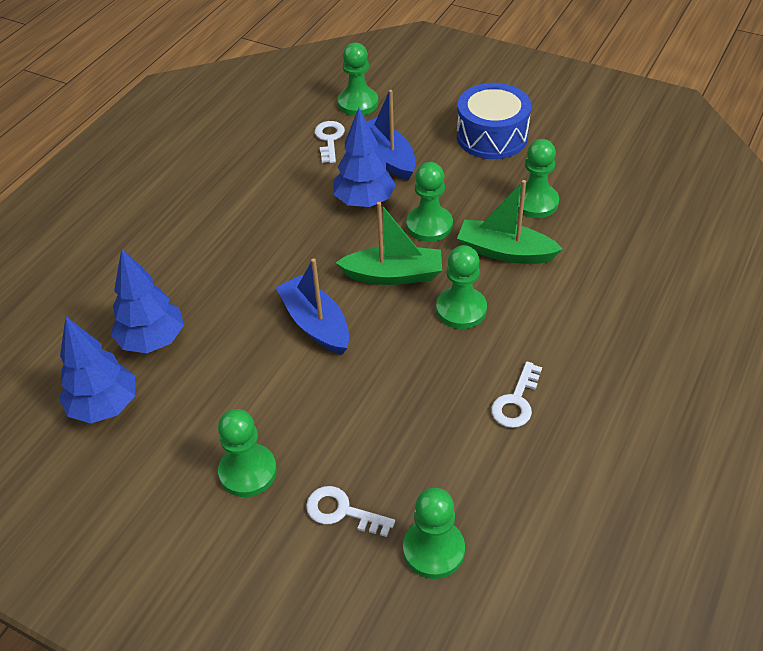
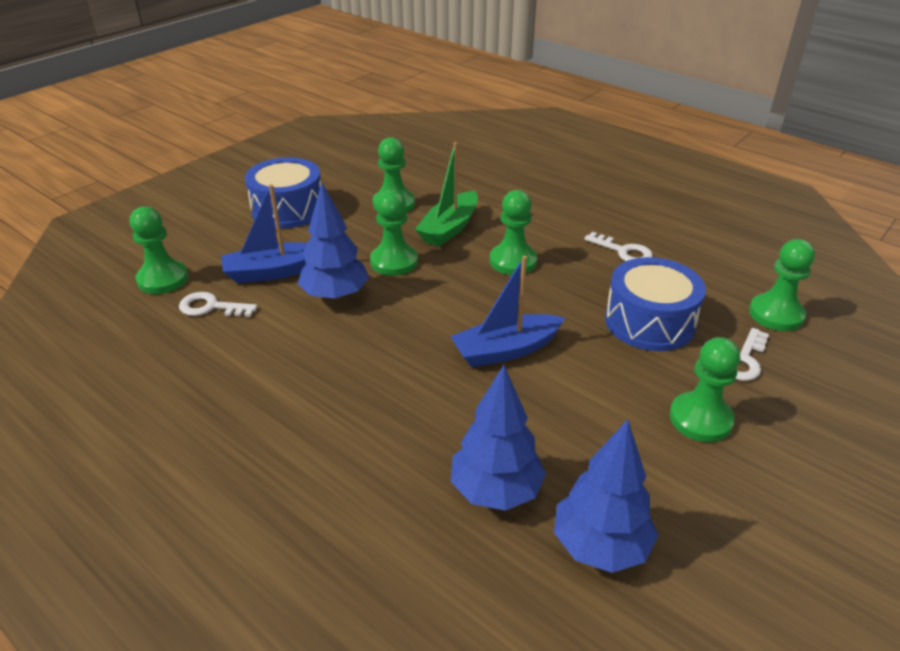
camera: 80 degrees left, 10 degrees down
green boat [336,202,442,285] -> none
none -> blue drum [605,257,706,351]

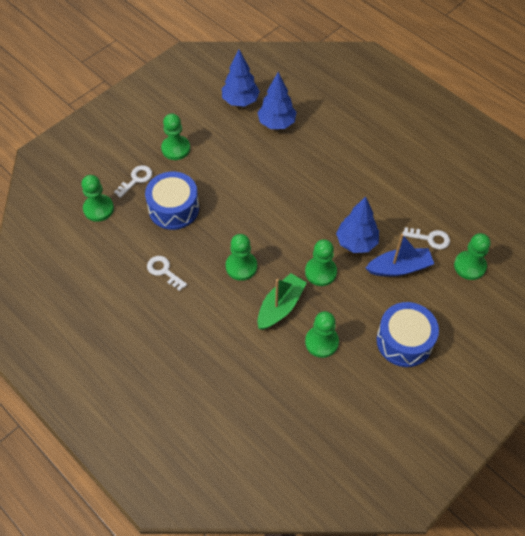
camera: 175 degrees left, 20 degrees up
blue boat [450,256,565,367] -> none

